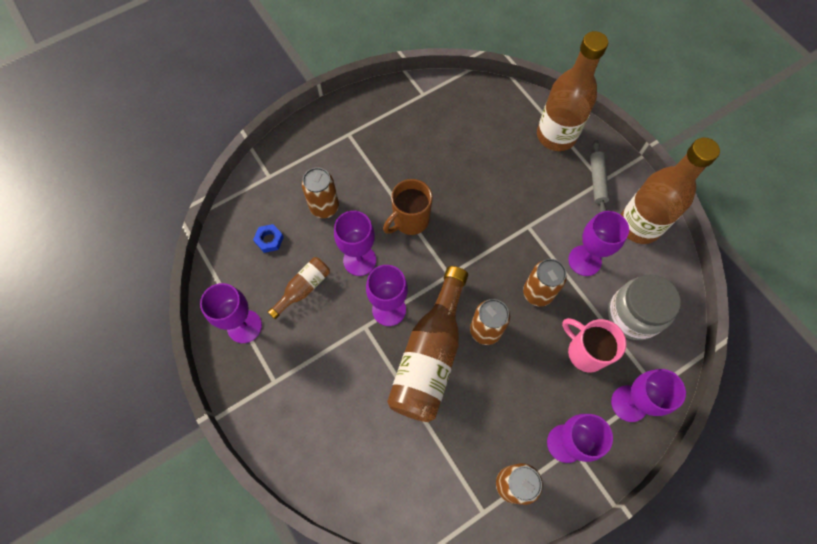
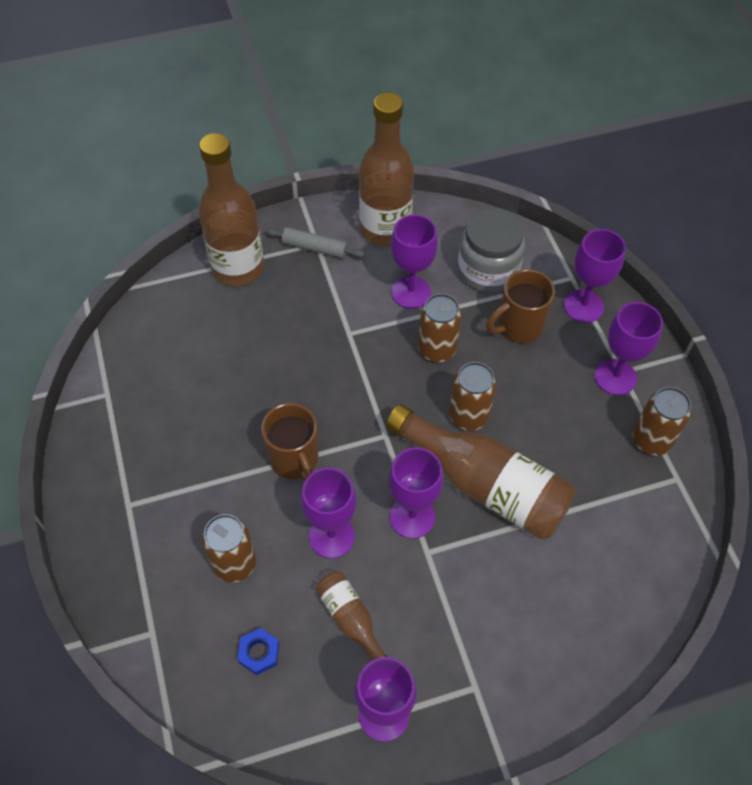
camera: 75 degrees left, 10 degrees down
pink mug [562,318,627,372] -> brown mug [486,269,555,343]

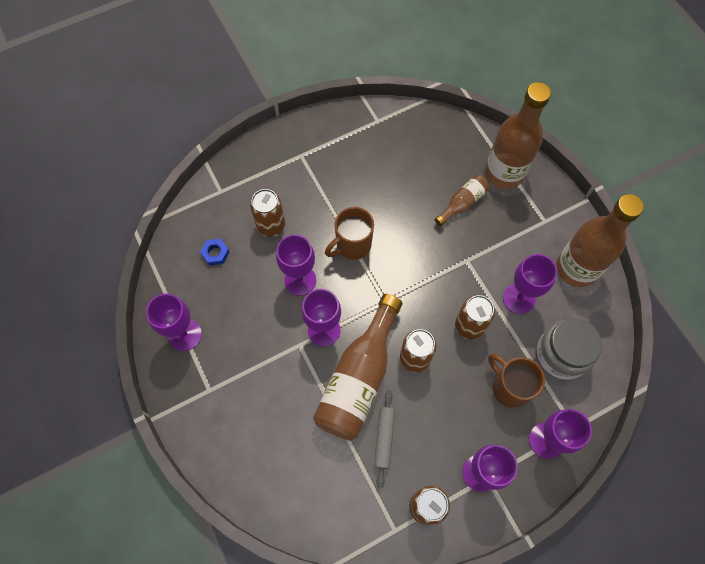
camera: 80 degrees right, 10 degrees up
grey rolling pin [265,227,365,259] -> grey rolling pin moved to [374,390,395,488]
brown bottle [316,571,387,661] -> brown bottle moved to [435,175,490,226]

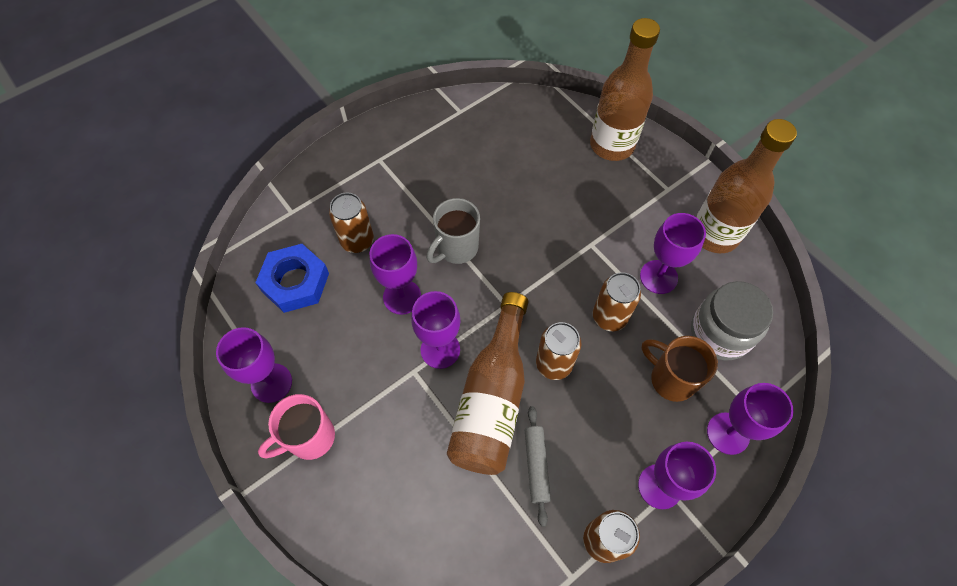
camera: 10 degrees left, 5 degrees down
blue nut [200,239,229,266] -> blue nut [255,244,329,313], size x2.04
brown mug [325,207,374,260] -> grey mug [426,198,480,264]
brown bottle [435,175,490,226] -> none
none -> pink mug [258,394,335,460]

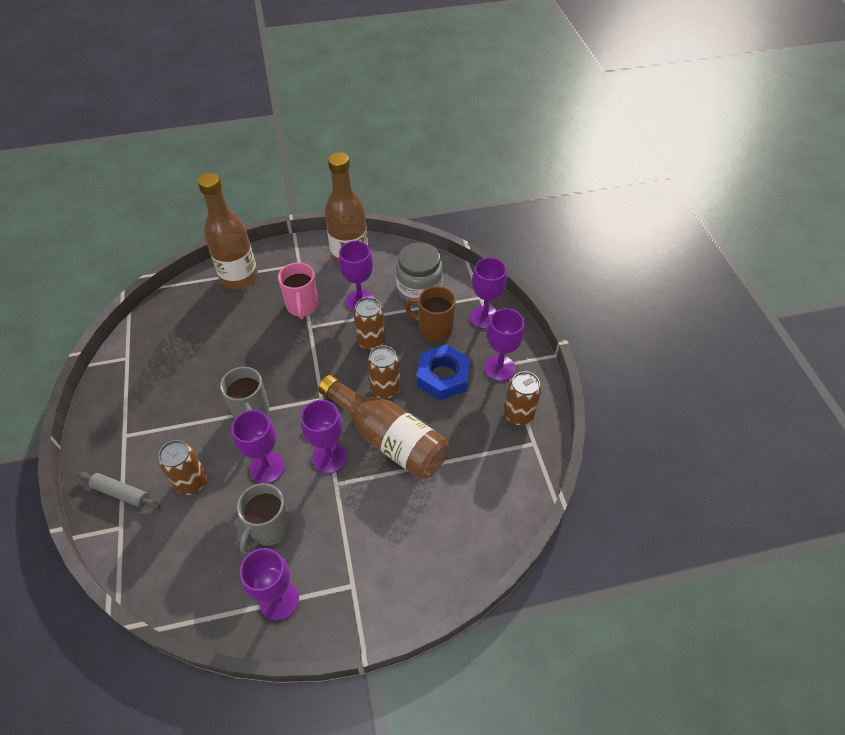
camera: 65 degrees left, 10 degrees down
blue nut [255,244,329,313] -> blue nut moved to [417,344,470,400]
pink mug [258,394,335,460] -> pink mug moved to [278,262,319,319]
grey rolling pin [525,406,551,527] -> grey rolling pin moved to [78,472,161,509]
brown mug [642,336,718,402] -> brown mug turned 45 degrees clockwise [404,286,456,341]
none -> grey mug [237,483,291,554]

